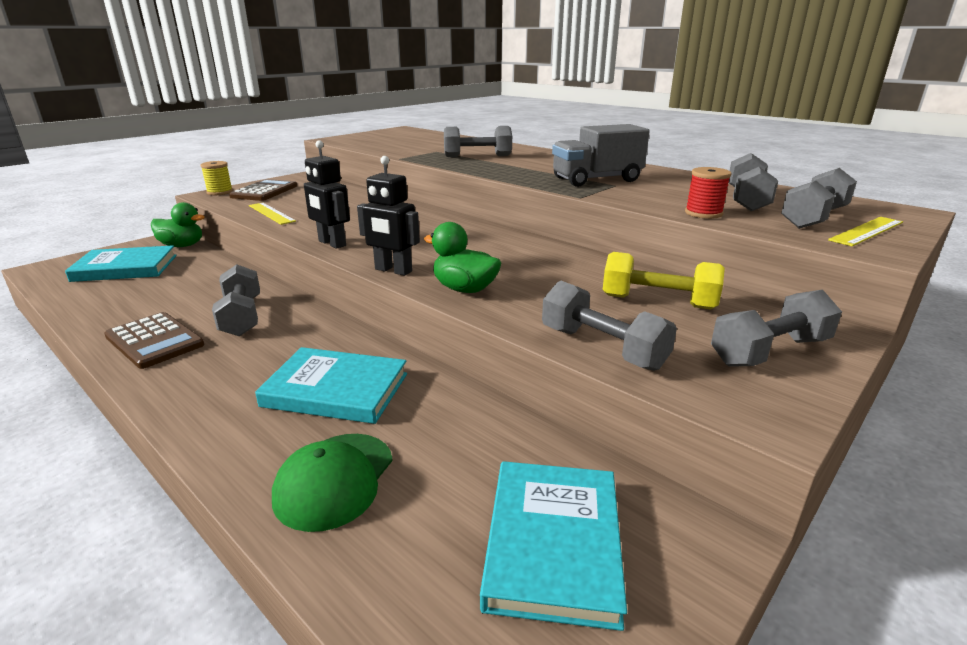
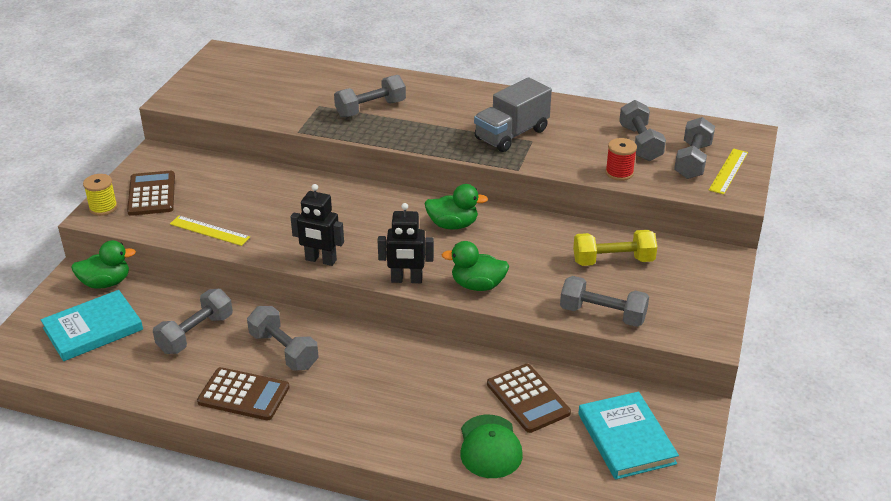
camera: 25 degrees left, 10 degrees up
turquoise book [255,347,407,424] -> none
grey dumbbell [711,289,842,367] -> grey dumbbell moved to [153,289,233,354]
none -> green duck [424,184,488,229]
none -> brown calculator [487,364,571,433]

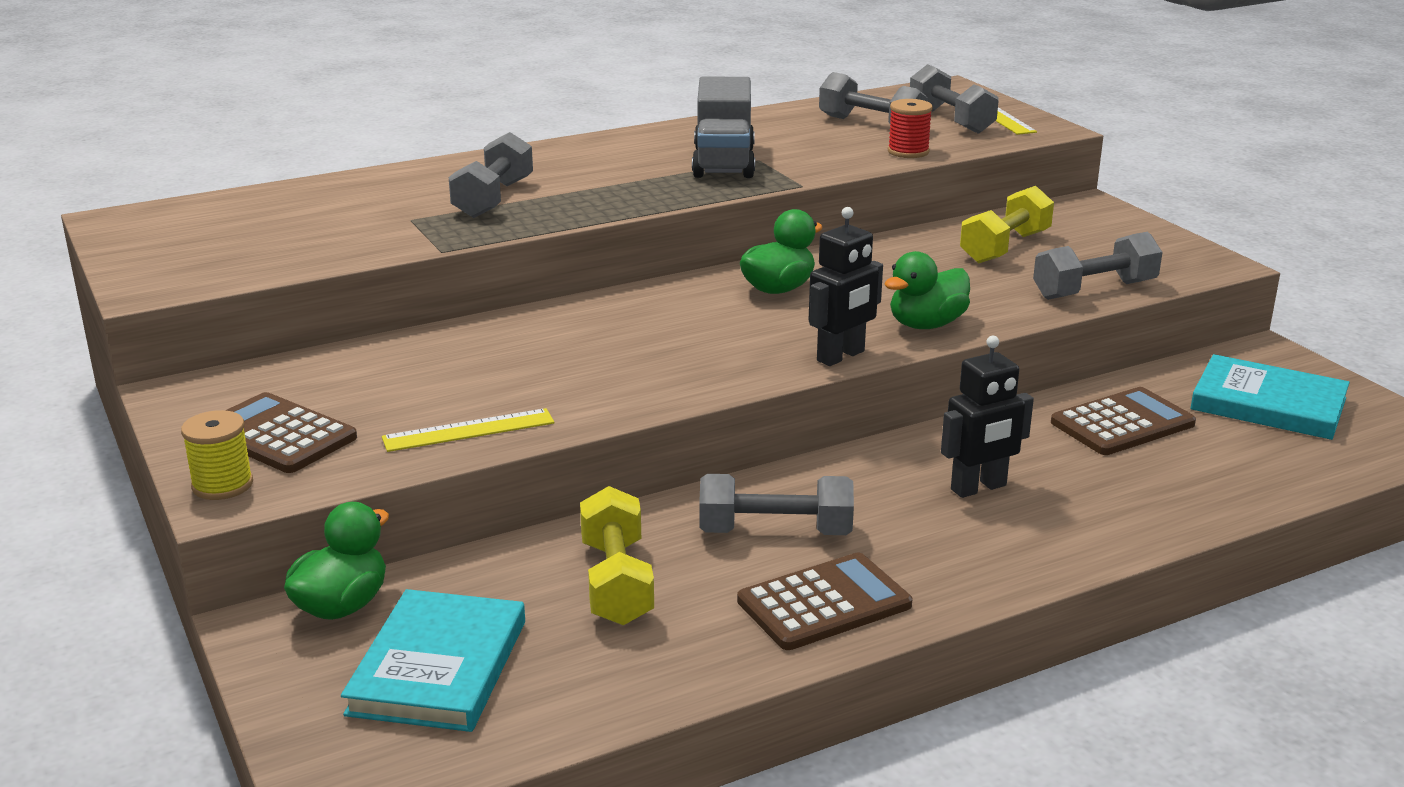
camera: 45 degrees left, 10 degrees down
grey dumbbell [153,289,233,354] -> yellow dumbbell [580,486,654,625]
black robot [291,184,344,266] -> black robot moved to [941,336,1034,498]
green cap [460,415,523,478] -> none
brown calculator [487,364,571,433] -> brown calculator turned 45 degrees counterclockwise [1051,387,1196,455]

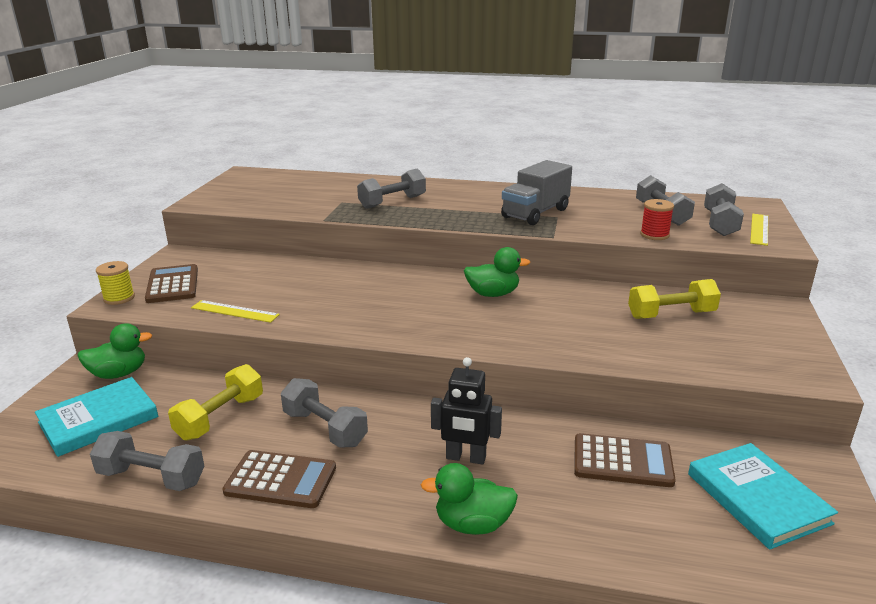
camera: 40 degrees right, 0 degrees up
black robot [809,207,883,366] -> none
green duck [884,251,970,329] -> green duck moved to [421,463,518,535]
grey dumbbell [1033,232,1162,300] -> grey dumbbell moved to [90,431,204,491]

